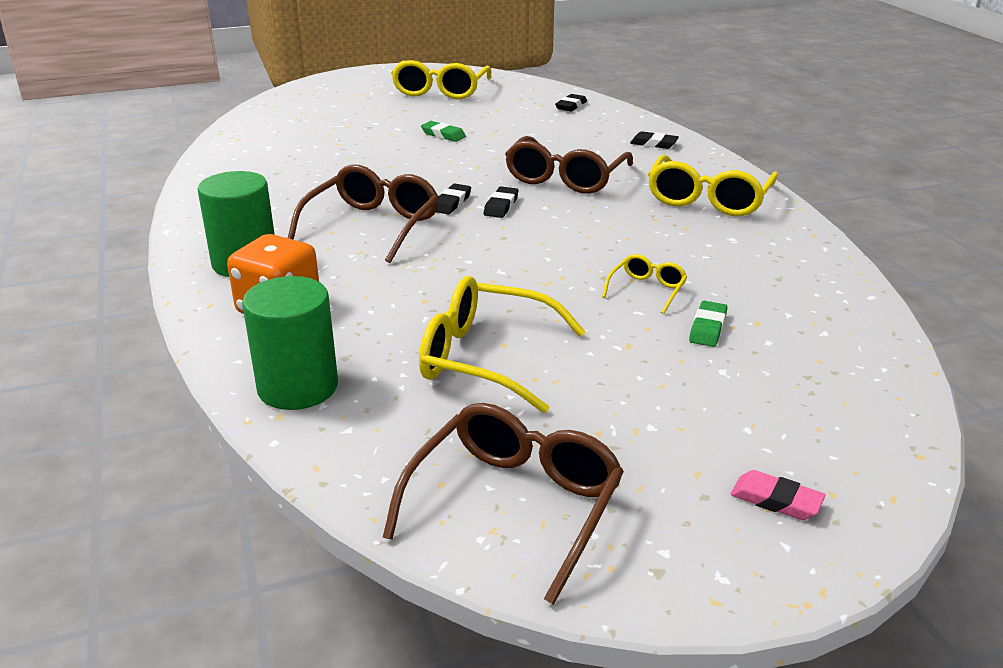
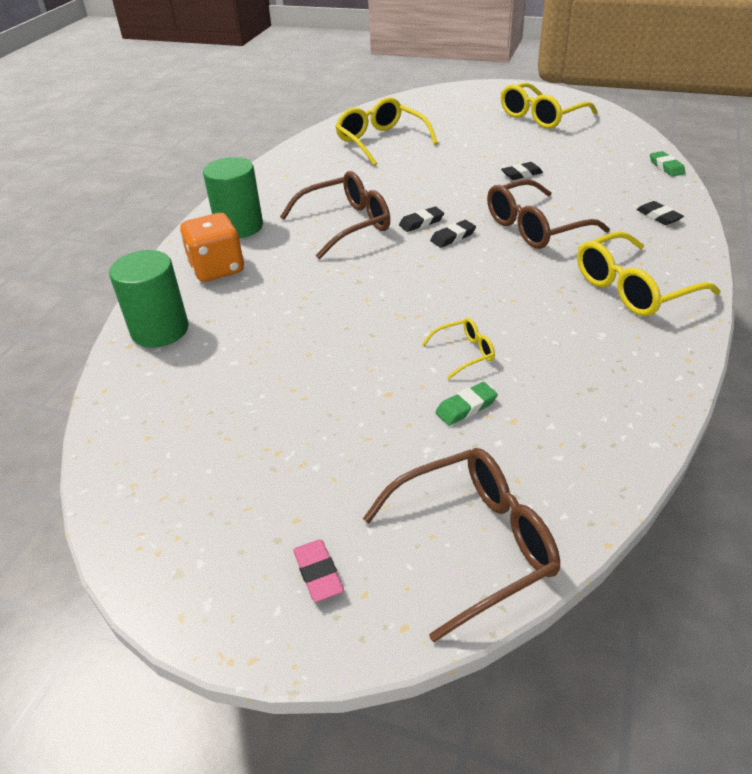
camera: 40 degrees right, 10 degrees up
brown glasses [383,403,624,605] -> brown glasses moved to [363,448,560,642]
yellow glasses [419,276,585,413] -> yellow glasses moved to [335,97,438,166]
green eraser [421,121,466,142] -> green eraser moved to [650,151,685,177]
black eraser [555,94,587,111] -> black eraser moved to [501,162,543,180]

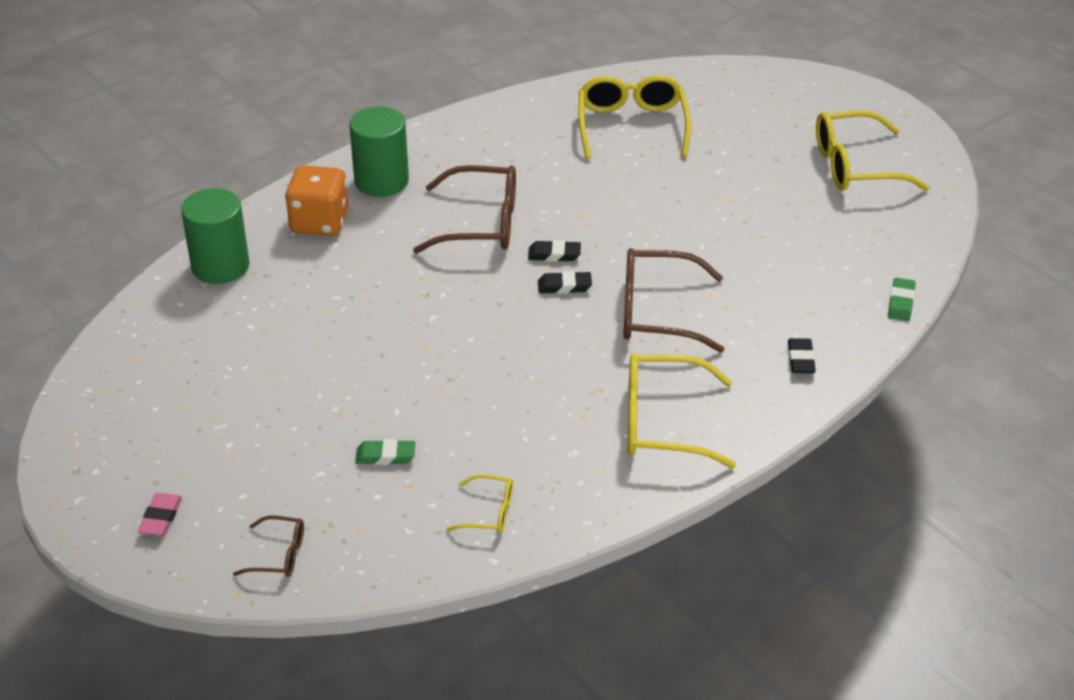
camera: 30 degrees right, 0 degrees up
brown glasses [363,448,560,642] -> brown glasses [233,516,304,577], size x0.50
yellow glasses [422,318,495,380] -> yellow glasses moved to [446,474,513,534]
black eraser [501,162,543,180] -> none

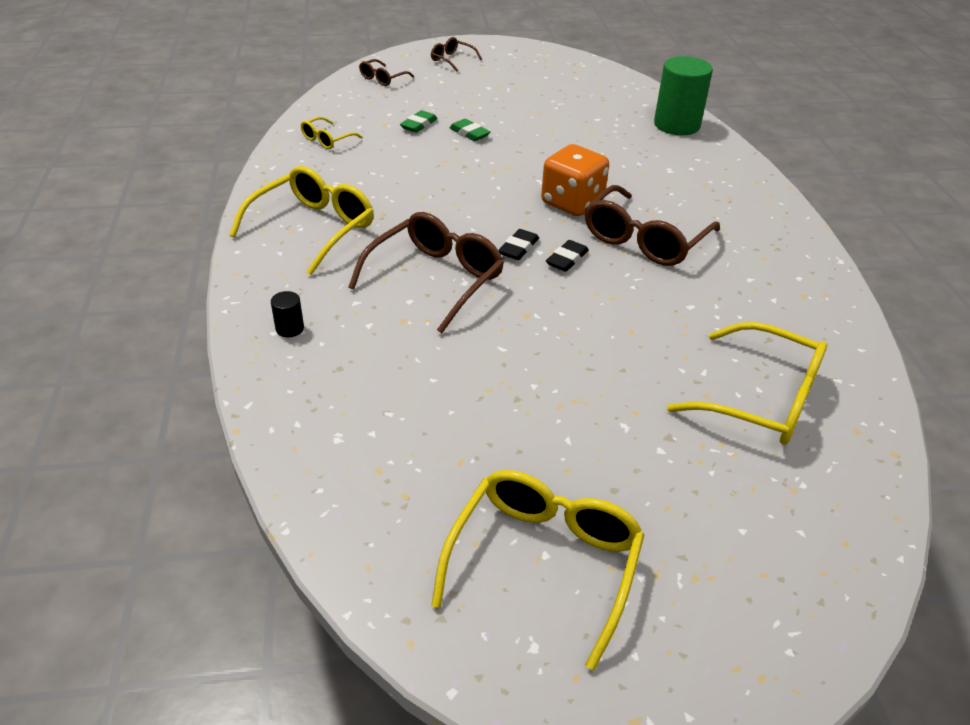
camera: 120 degrees right, 0 degrees up
pink eraser [138,493,182,536] -> brown glasses [431,37,482,72]
orange dice [285,165,349,236] -> orange dice moved to [541,144,609,216]
green cylinder [349,106,409,197] -> none
black eraser [788,338,816,374] -> black cylinder [271,291,304,337]
green eraser [888,278,916,321] -> green eraser moved to [449,119,491,141]

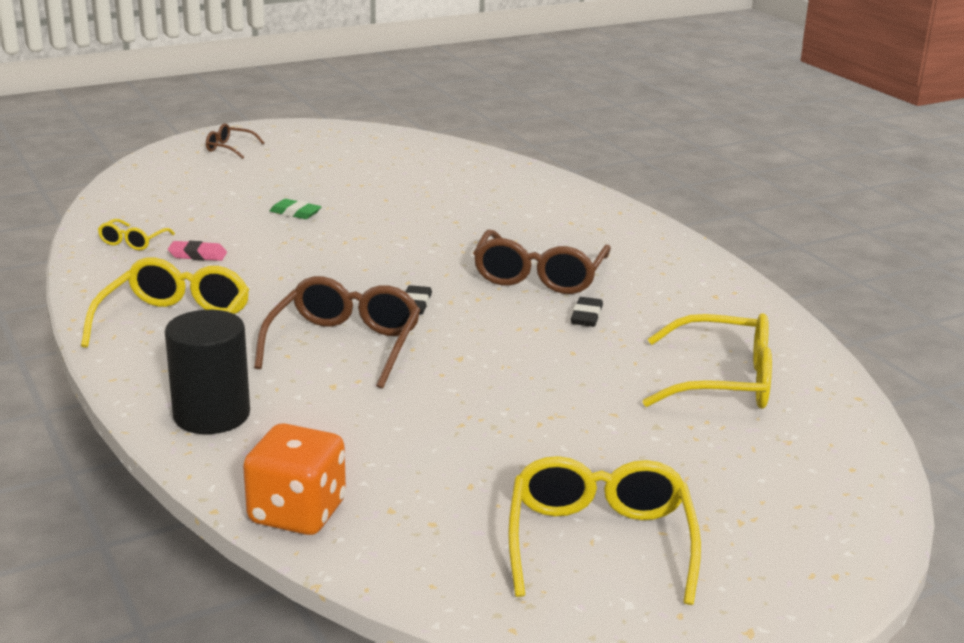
camera: 20 degrees left, 15 degrees down
black cylinder [271,291,304,337] -> black cylinder [165,310,250,434], size x2.34
brown glasses [359,59,414,86] -> none
green eraser [400,110,438,133] -> none
orange dice [541,144,609,216] -> orange dice moved to [243,423,346,535]
black eraser [546,240,589,272] -> black eraser moved to [571,297,603,327]
green cylinder [654,56,713,135] -> none
none -> pink eraser [168,241,227,261]

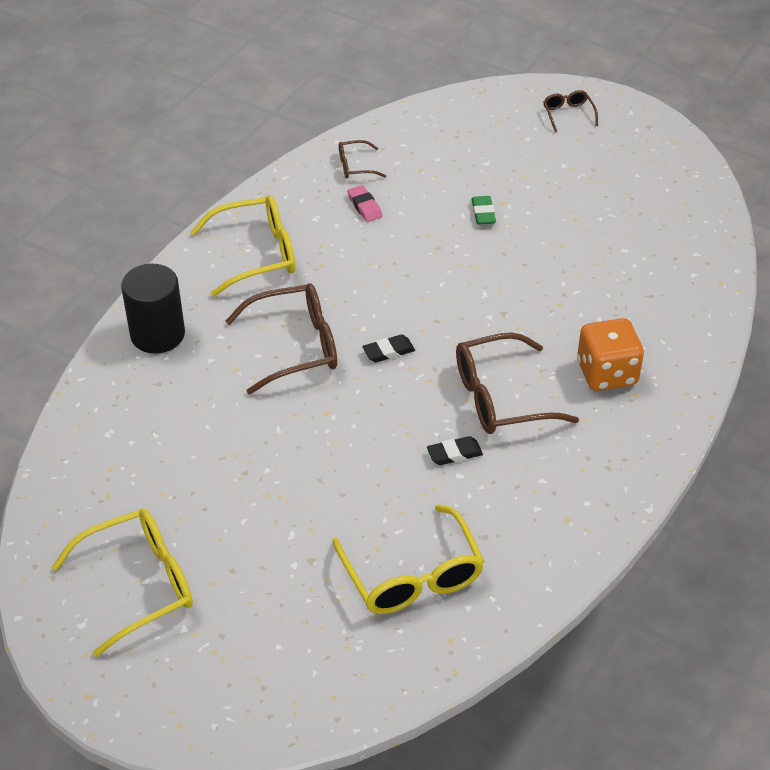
camera: 60 degrees right, 20 degrees up
yellow glasses [98,219,175,250] -> brown glasses [339,140,386,178]
orange dice [243,423,346,535] -> orange dice moved to [577,318,644,391]

